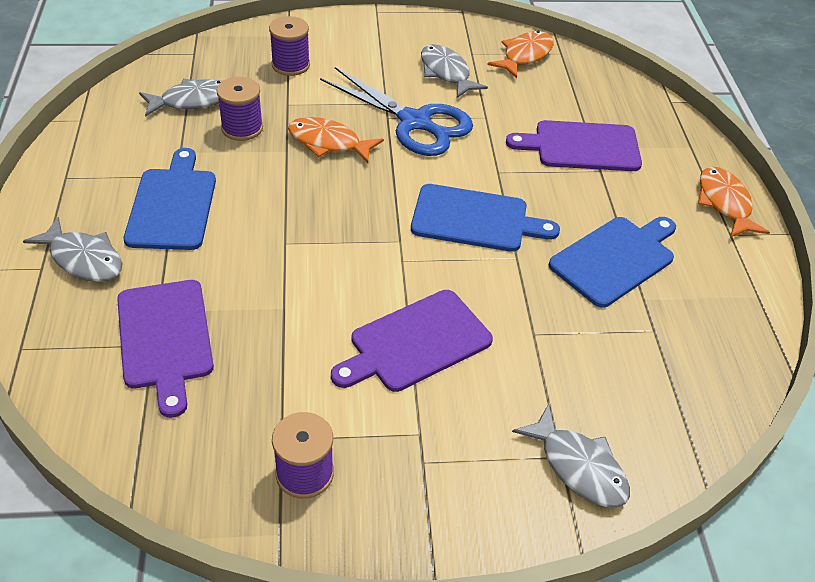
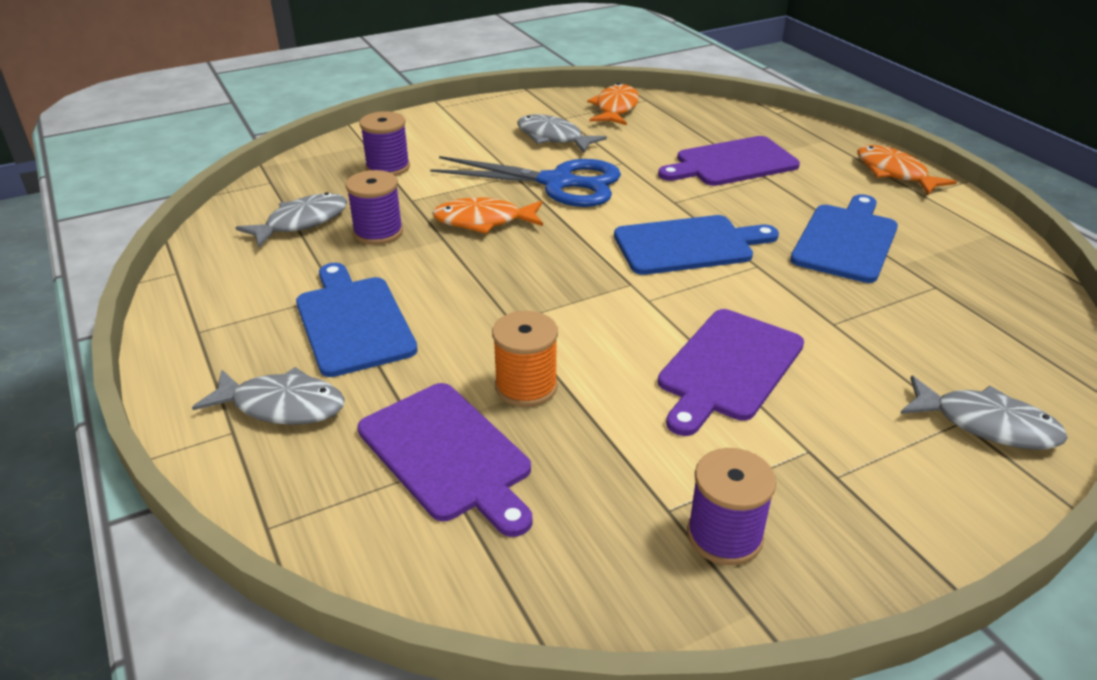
camera: 20 degrees left, 10 degrees down
none -> orange spool [492,311,558,407]

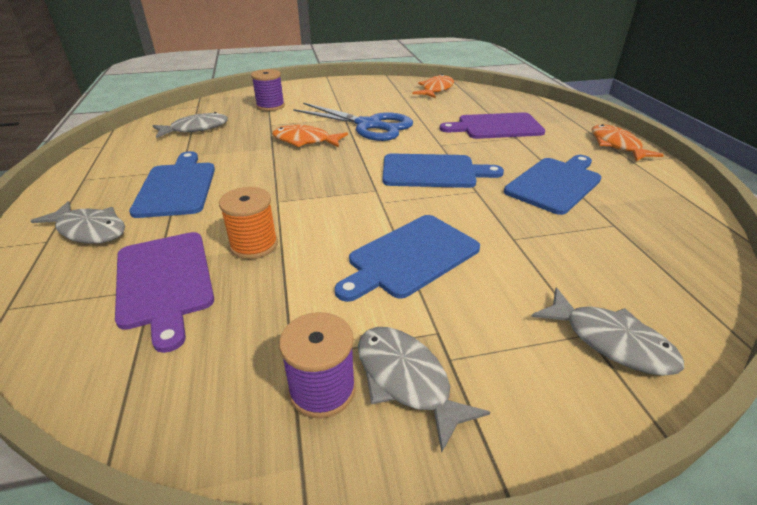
camera: 15 degrees right, 0 degrees up
purple spool [346,170,403,245] -> none
grey fish [517,114,607,153] -> grey fish moved to [358,327,490,453]
purple cutting board [658,309,804,436] -> blue cutting board [335,215,480,302]

